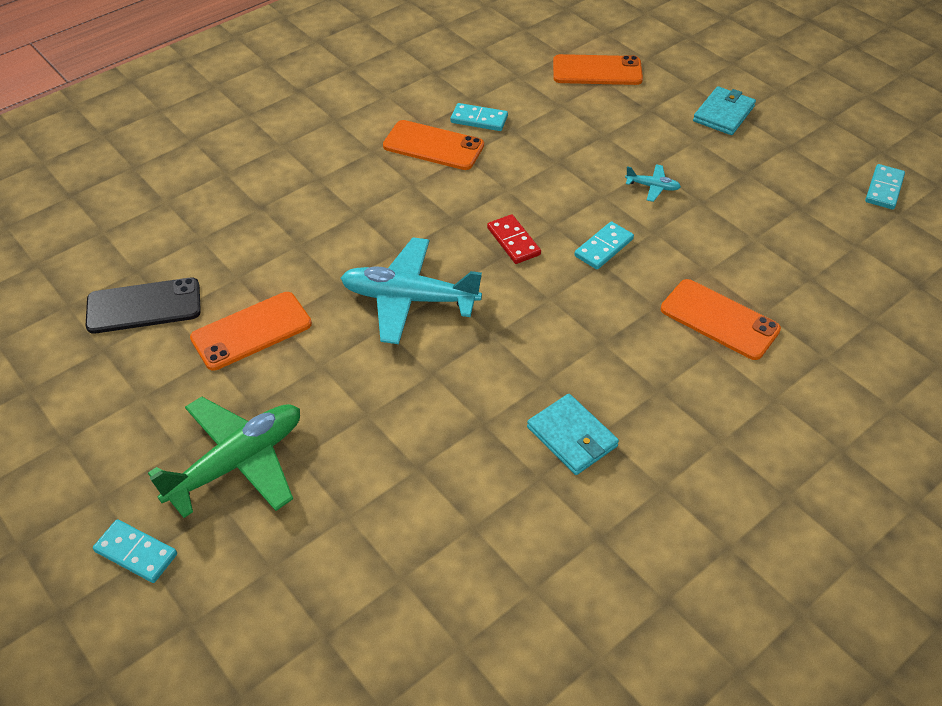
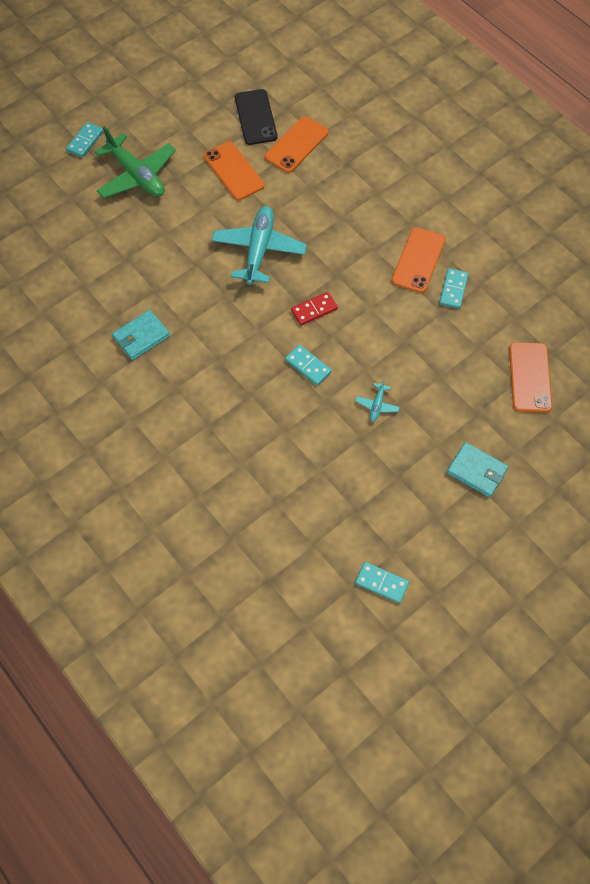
camera: 90 degrees right, 15 degrees up
orange phone [661,279,781,360] -> orange phone moved to [265,116,329,173]

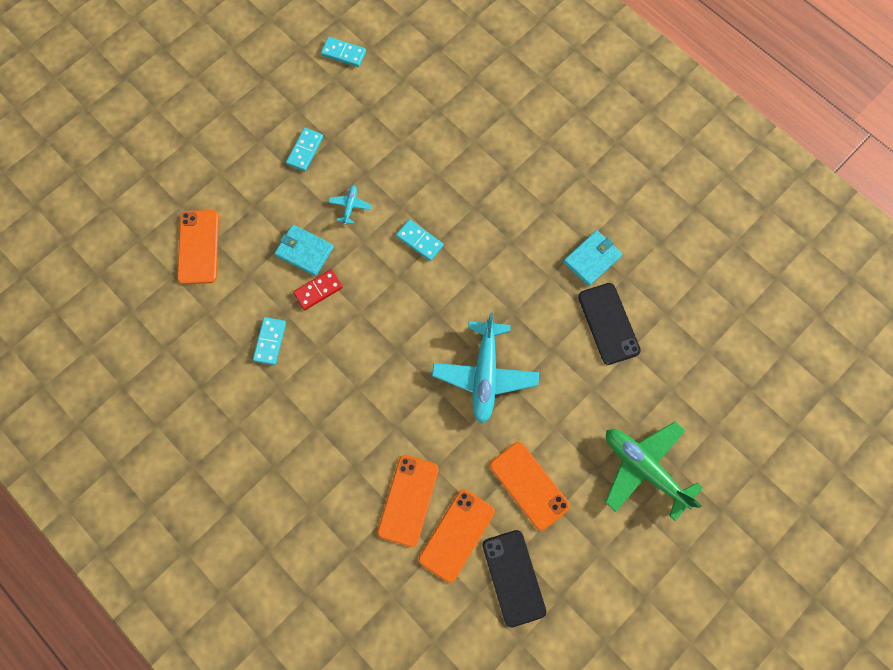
camera: 175 degrees right, 10 degrees up
turquoise domino [66,122,103,158] -> turquoise domino moved to [286,128,323,171]
red domino [291,292,338,326] -> red domino moved to [293,269,343,310]
orange phone [392,227,445,293] -> orange phone moved to [377,455,439,547]
turquoise wallet [447,442,508,497] -> turquoise wallet moved to [274,225,334,276]
none -> black phone [578,283,641,365]

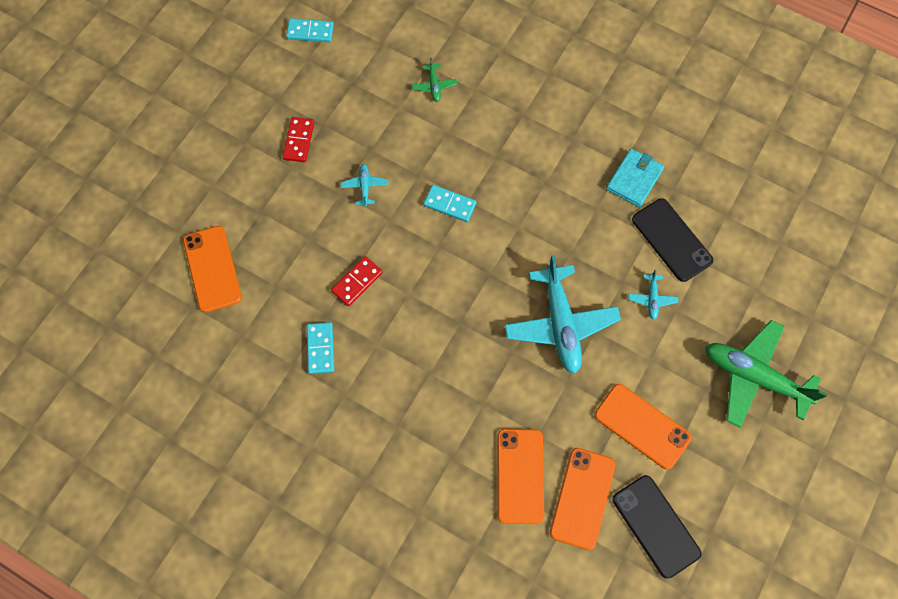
camera: 15 degrees left, 5 degrees down
turquoise wallet [274,225,334,276] -> none
turquoise domino [286,128,323,171] -> red domino [282,117,314,162]
none -> green plane [412,58,457,102]
none -> turquoise plane [628,269,678,320]

